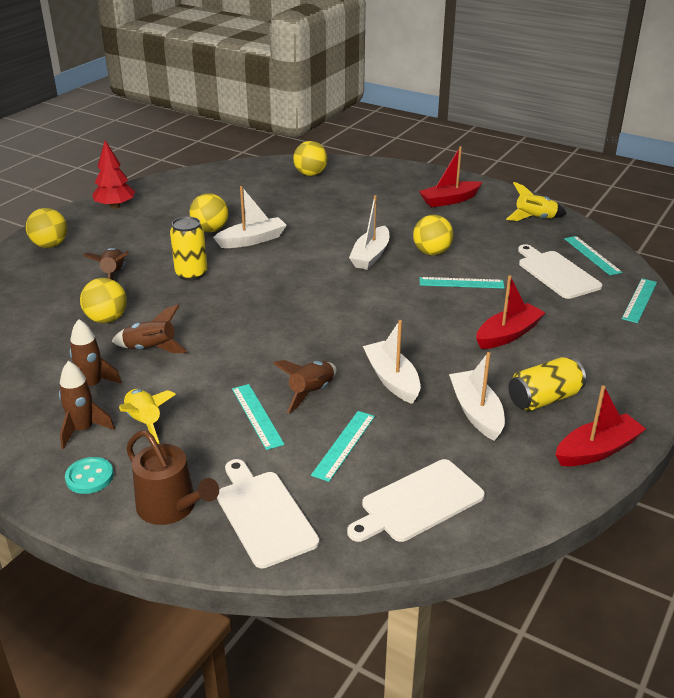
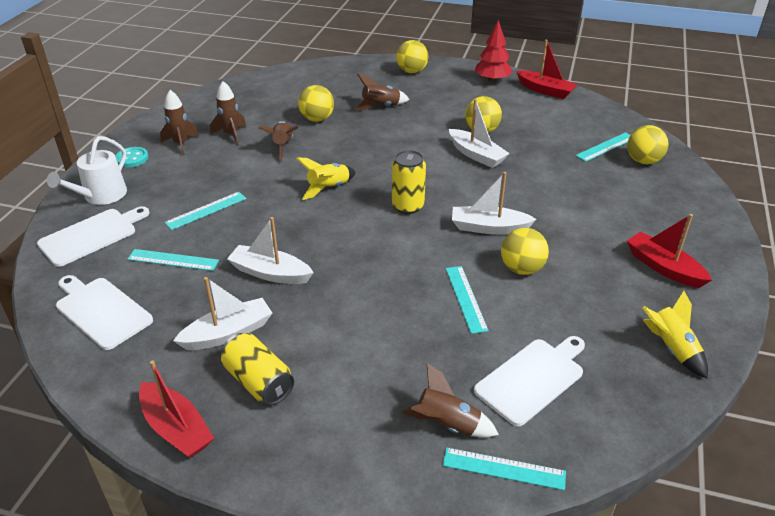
camera: 75 degrees right, 5 degrees up
yellow rocket [119,389,176,444] -> yellow rocket moved to [296,157,356,200]
brown watering can [126,430,219,525] -> white watering can [47,136,127,205]
yellow can [170,216,207,281] -> yellow can moved to [392,150,426,214]
brown rocket [273,360,336,413] -> brown rocket moved to [402,363,499,437]
white boat [363,320,421,404] -> white boat turned 120 degrees counterclockwise [227,217,314,284]
red boat [476,275,546,349] -> red boat moved to [516,40,577,99]
turquoise ruler [564,236,622,275] -> turquoise ruler moved to [575,132,630,162]

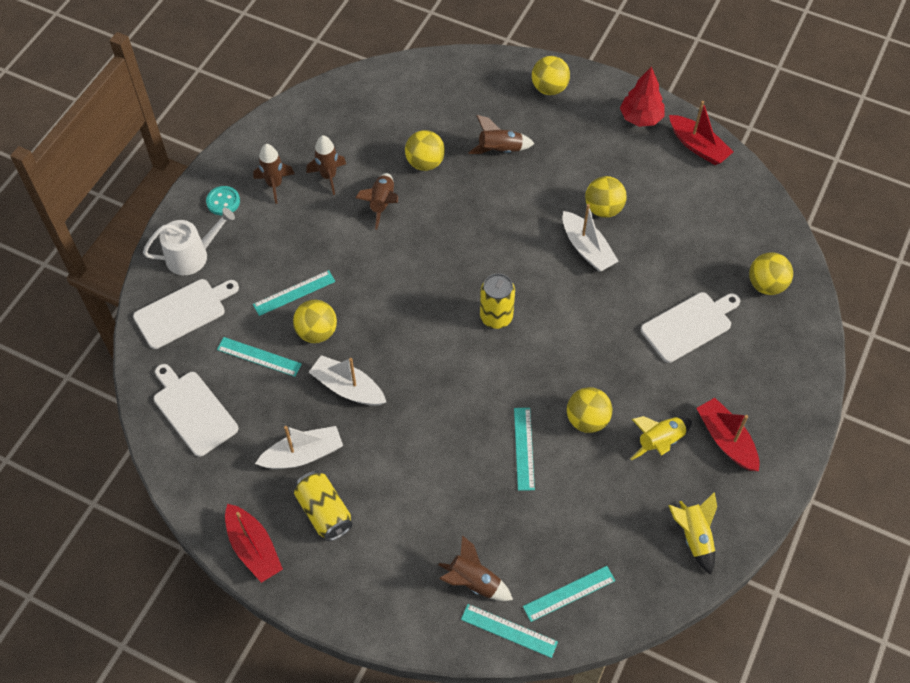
camera: 10 degrees right, 20 degrees up
white watering can [47,136,127,205] -> white watering can turned 150 degrees counterclockwise [143,208,235,275]
yellow rocket [296,157,356,200] -> yellow rocket moved to [630,416,692,460]
white boat [452,172,537,235] -> none
white cutting board [474,336,585,426] -> white cutting board moved to [641,292,740,363]
turquoise ruler [575,132,630,162] -> turquoise ruler moved to [523,566,615,622]
none -> yellow ball [293,300,337,343]

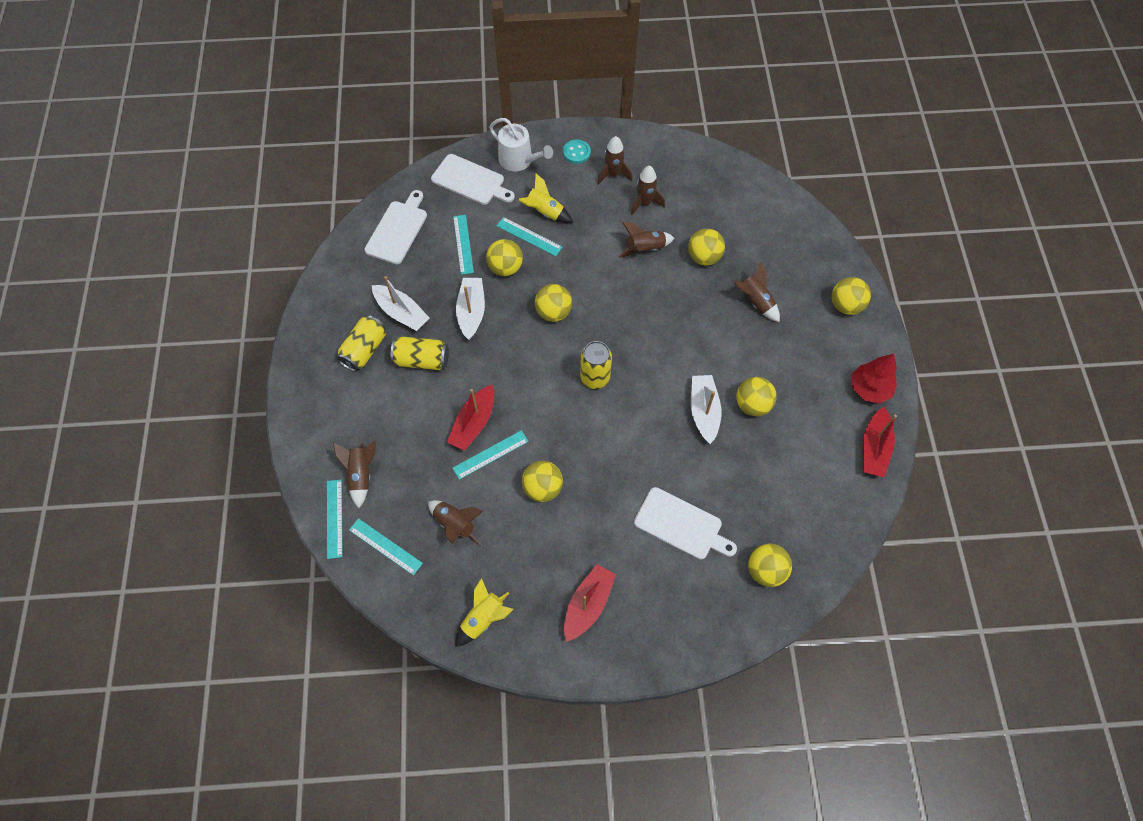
camera: 60 degrees right, 5 degrees up
red boat [225,504,283,583] -> red boat moved to [447,385,494,451]
white boat [562,204,619,272] -> white boat turned 150 degrees clockwise [691,375,721,444]
yellow rocket [630,416,692,460] -> yellow rocket moved to [519,174,573,223]
none -> yellow can [391,337,449,370]
none -> brown rocket [428,500,483,546]
none -> yellow ball [535,284,572,322]

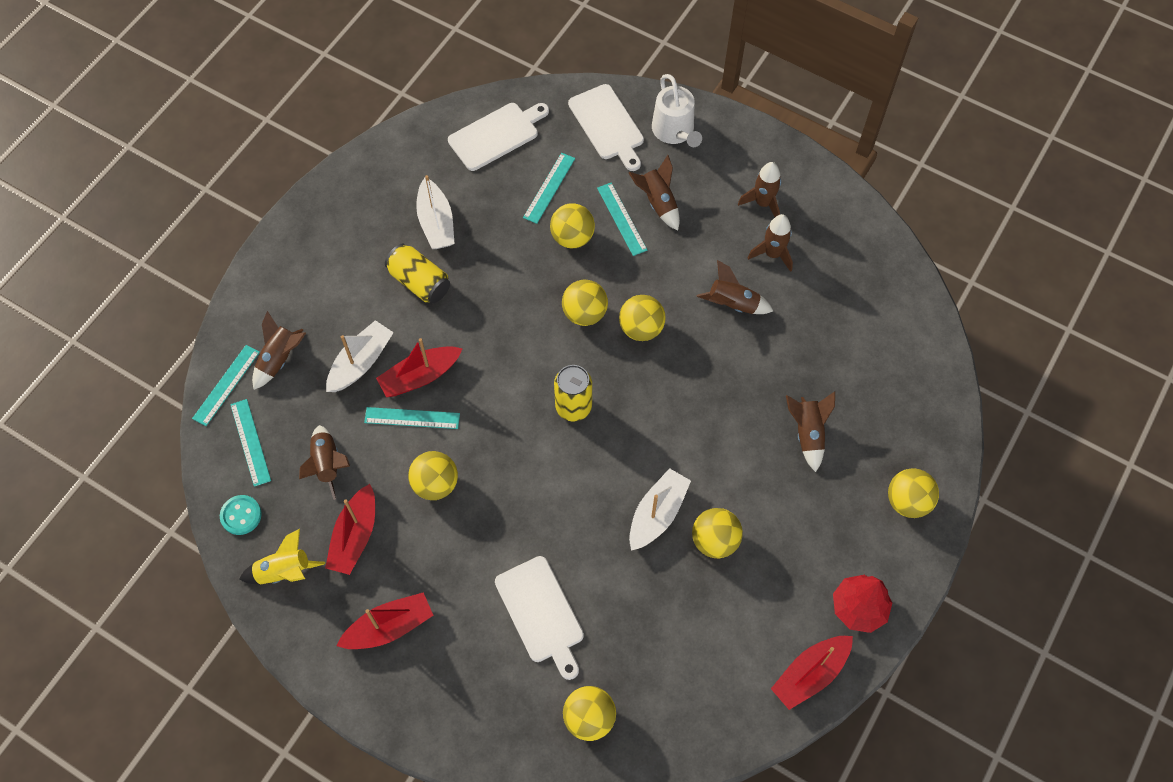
camera: 35 degrees right, 0 degrees up
yellow can [336,315,386,372] -> none
white boat [456,278,485,340] -> white boat moved to [326,320,394,392]
yellow rocket [519,174,573,223] -> brown rocket [629,155,680,230]
turquoise button [563,139,591,164] -> turquoise button moved to [220,495,262,535]
yellow ball [688,228,725,266] -> yellow ball moved to [619,295,666,341]
none -> red boat [325,484,375,575]

